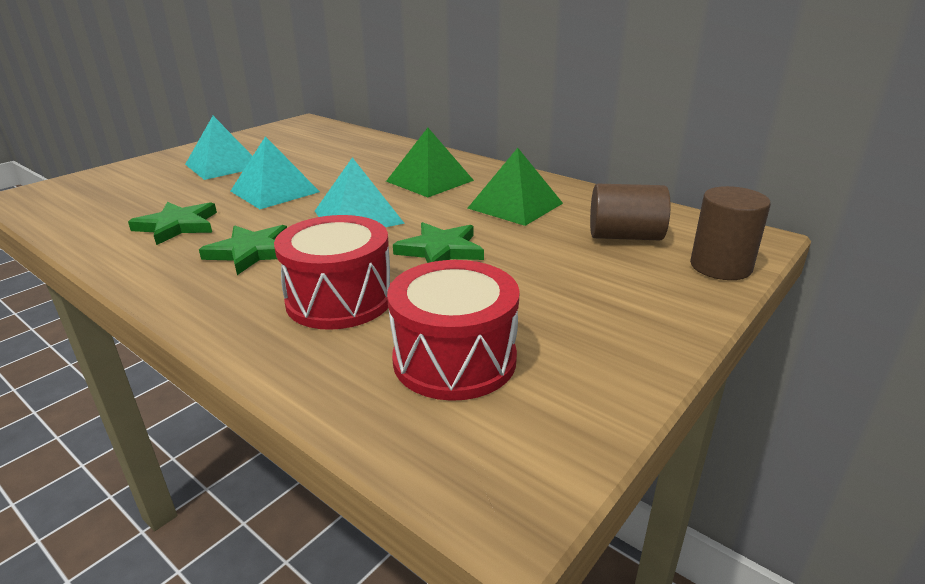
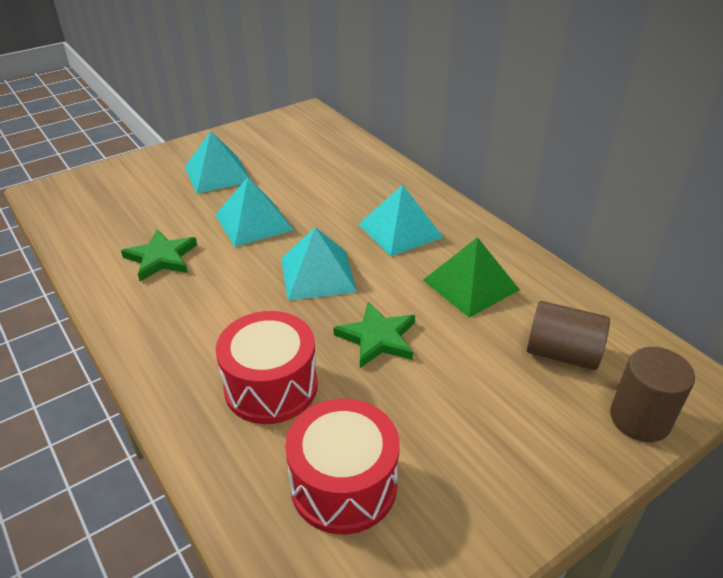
camera: 15 degrees right, 10 degrees up
green star [199,225,287,275] -> none
green pyramid [386,128,474,197] -> turquoise pyramid [359,185,444,257]

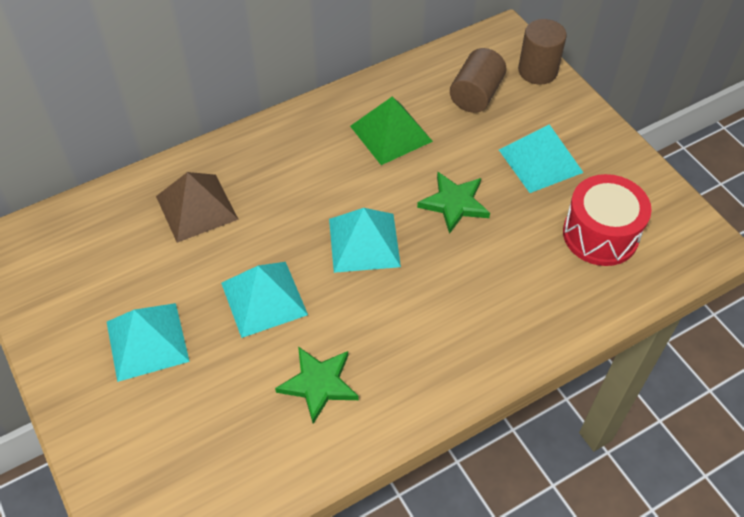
camera: 85 degrees left, 15 degrees up
red drum [216,311,317,424] -> none
turquoise pyramid [359,185,444,257] -> turquoise pyramid moved to [499,124,584,193]
none -> brown pyramid [156,172,239,243]

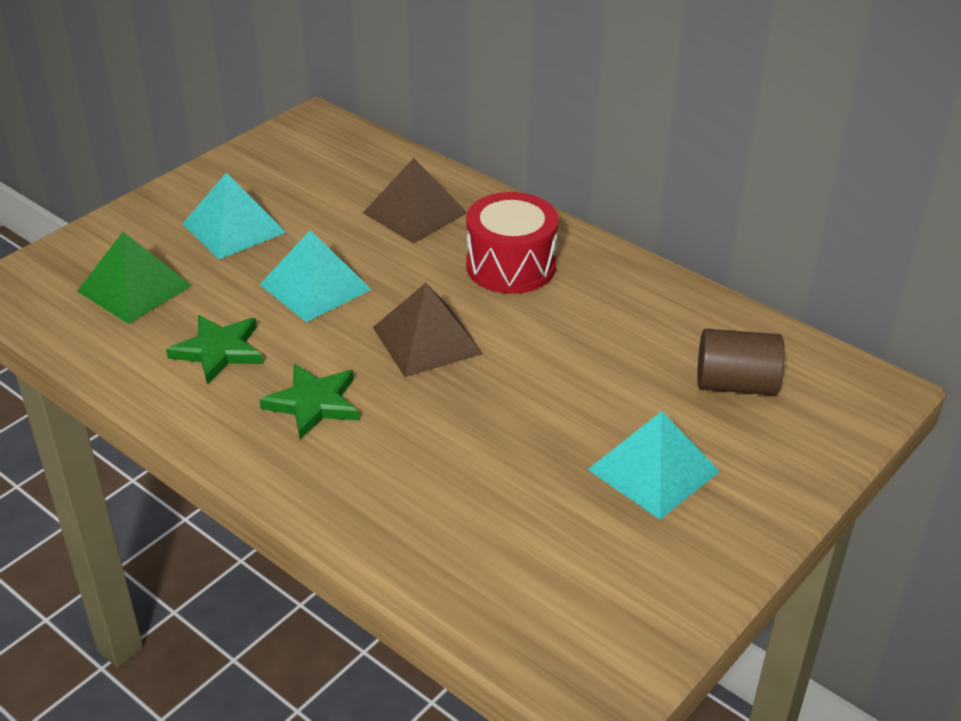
camera: 70 degrees right, 15 degrees down
turquoise pyramid [329,208,401,273] -> brown pyramid [373,283,483,377]
green pyramid [350,97,433,165] -> green pyramid moved to [77,232,192,324]
green star [417,172,490,234] -> green star moved to [259,363,359,439]
brown cylinder [518,19,567,85] -> none
red drum [563,174,652,266] -> red drum moved to [466,192,559,294]

